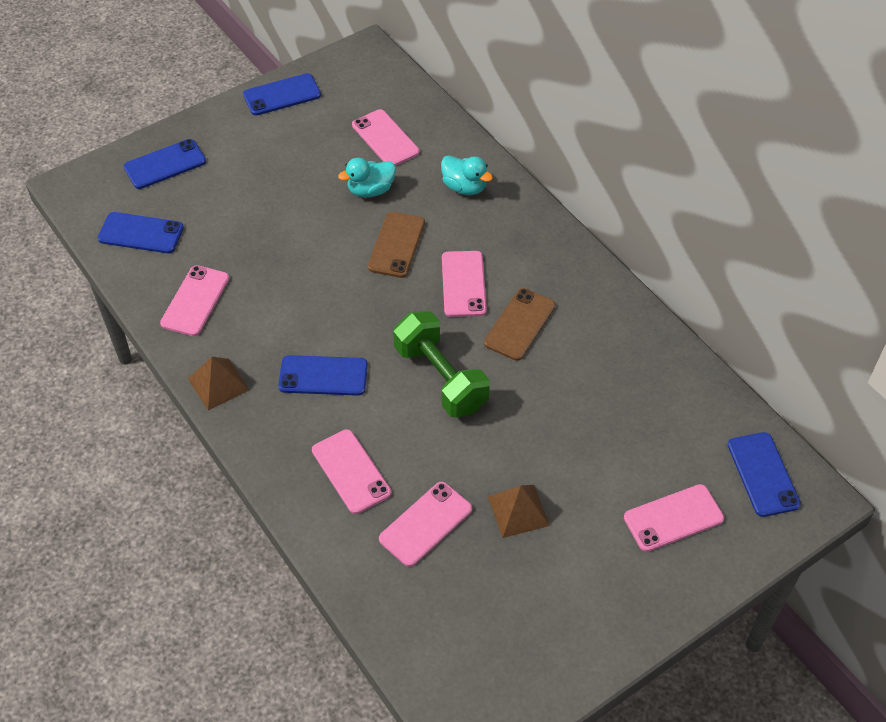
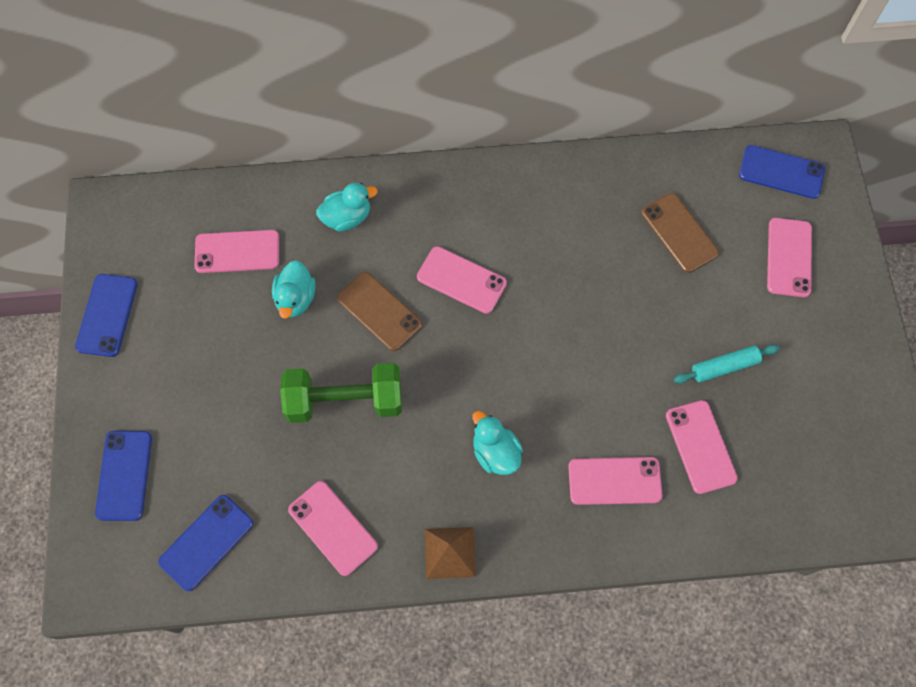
camera: 60 degrees left, 15 degrees up
blue phone [278,355,368,396] -> turquoise duck [472,411,523,475]
green dumbbell [393,311,490,417] -> green dumbbell moved to [280,363,402,423]
brown phone [484,288,556,361] -> brown phone moved to [641,193,719,273]
brown pyramid [488,485,550,538] -> turquoise rolling pin [674,345,780,384]

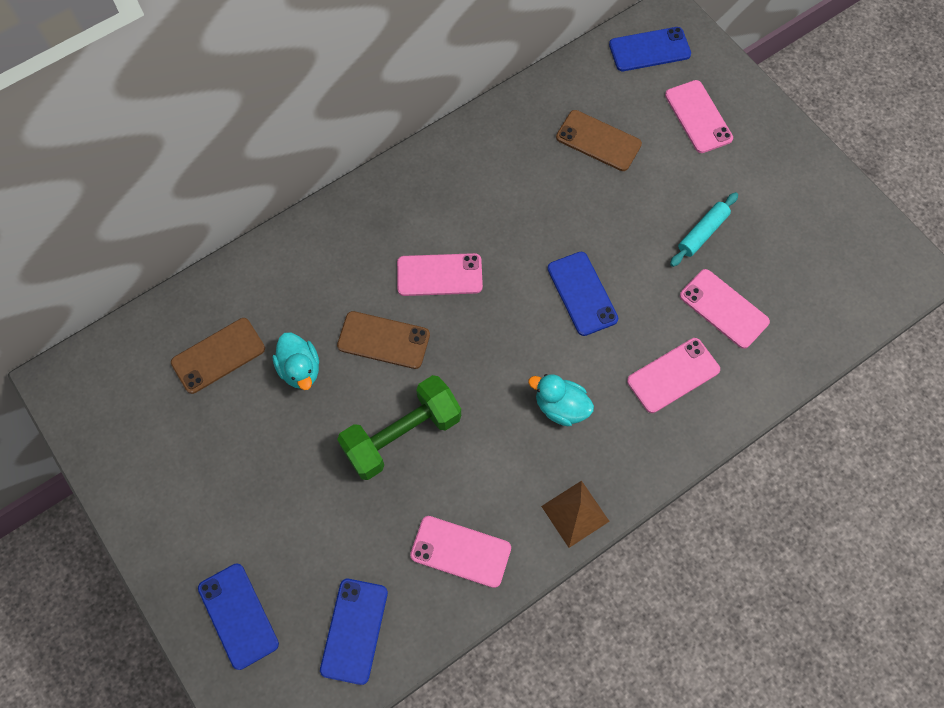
camera: 30 degrees left, 0 degrees up
blue phone [75,274,138,357] -> blue phone moved to [547,252,618,336]
pink phone [194,230,279,273] -> brown phone [171,318,265,394]
turquoise duck [316,183,378,232] -> none

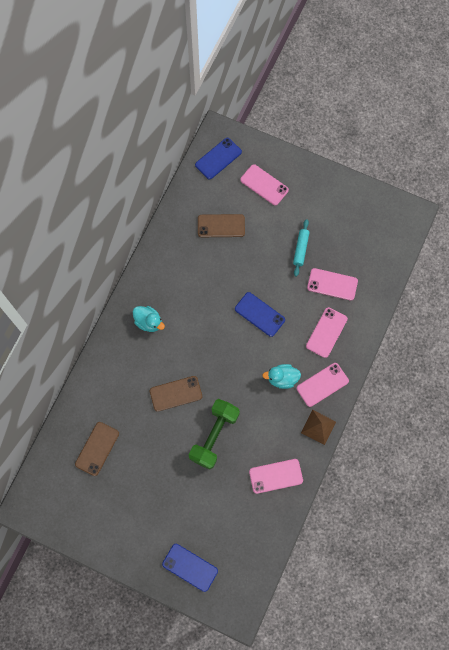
camera: 30 degrees left, 5 degrees up
turquoise duck [272,332,319,390] -> turquoise duck moved to [133,306,165,332]
blue phone [320,579,388,685] -> none
pink phone [397,253,483,296] -> pink phone moved to [297,363,349,407]

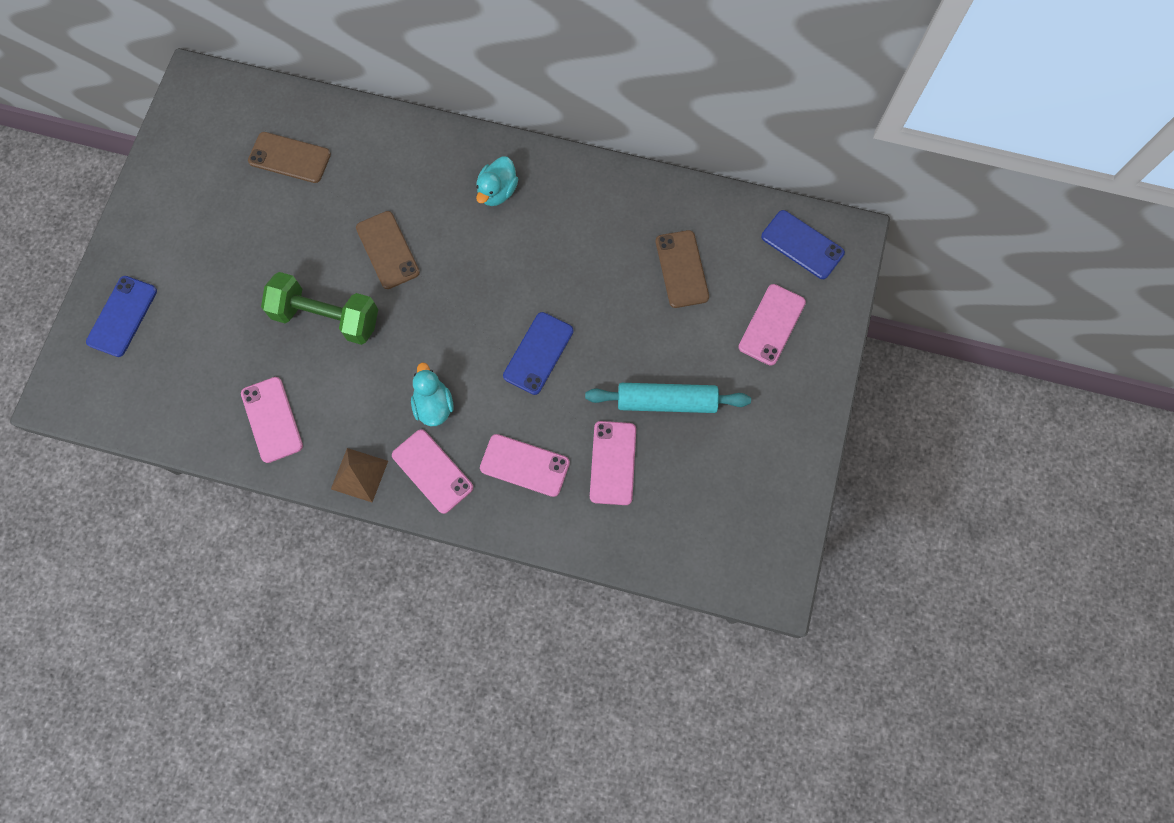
camera: 80 degrees right, 0 degrees up
turquoise rolling pin [293,219,310,276] -> turquoise rolling pin [585,383,751,413], size x1.54

